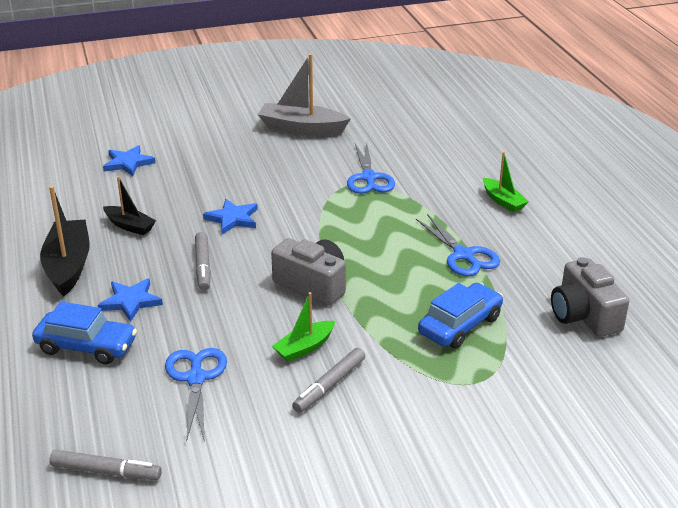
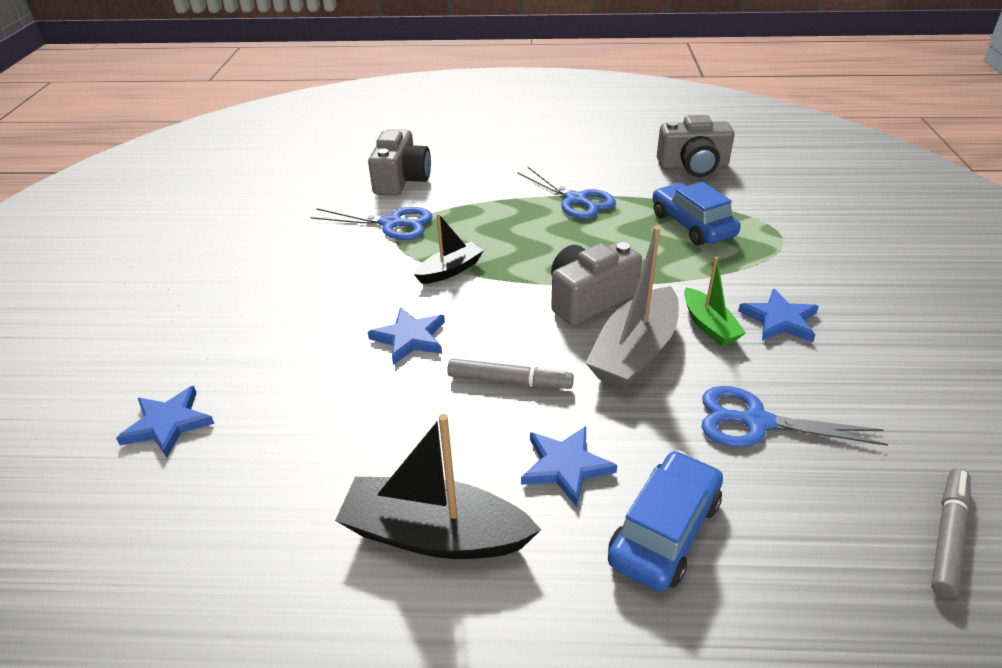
camera: 70 degrees left, 5 degrees up
black boat [103,176,156,235] -> black boat moved to [414,213,484,284]
grey boat [258,54,351,135] -> grey boat moved to [586,226,679,389]
grey marker [292,348,365,413] -> blue star [738,289,819,342]
blue scissors [416,214,500,276] -> blue scissors turned 60 degrees clockwise [517,167,616,219]
green boat [483,152,529,213] -> none
none -> grey camera [368,129,431,196]

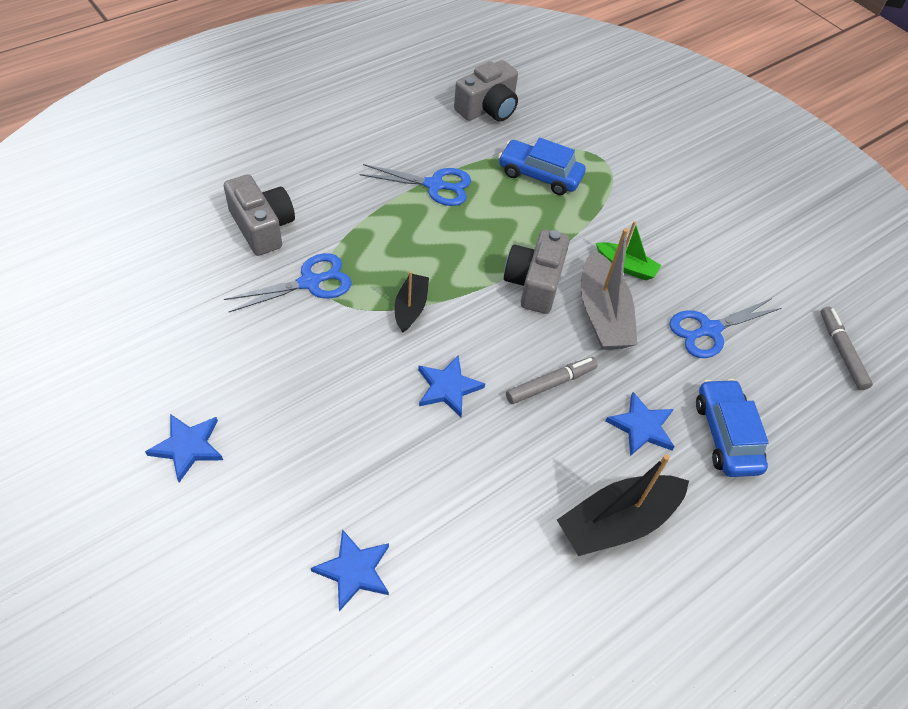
camera: 45 degrees left, 15 degrees up
blue star [738,289,819,342] -> blue star moved to [145,414,223,482]

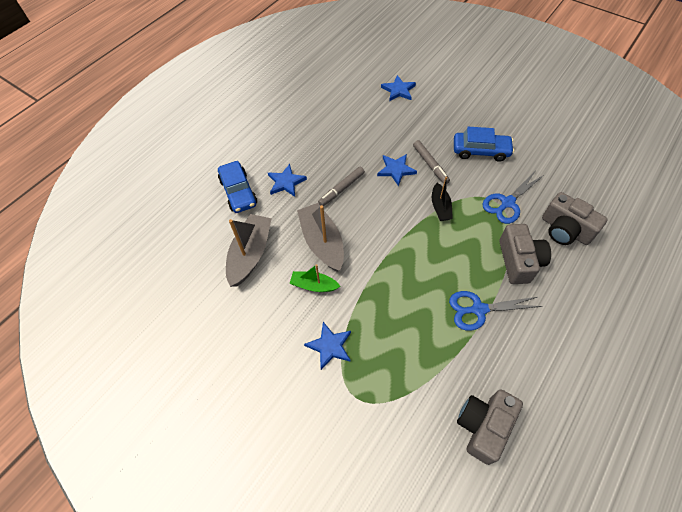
camera: 170 degrees right, 5 degrees up
blue star [145,414,223,482] -> blue star moved to [304,322,351,370]
blue car [498,138,586,195] -> blue car moved to [454,127,514,162]
grey camera [504,229,570,314] -> grey camera moved to [499,224,551,284]
black boat [557,454,689,556] -> none
blue scissors [669,298,782,358] -> grey boat [226,214,272,287]
grey marker [821,307,873,390] -> grey marker moved to [413,140,450,184]

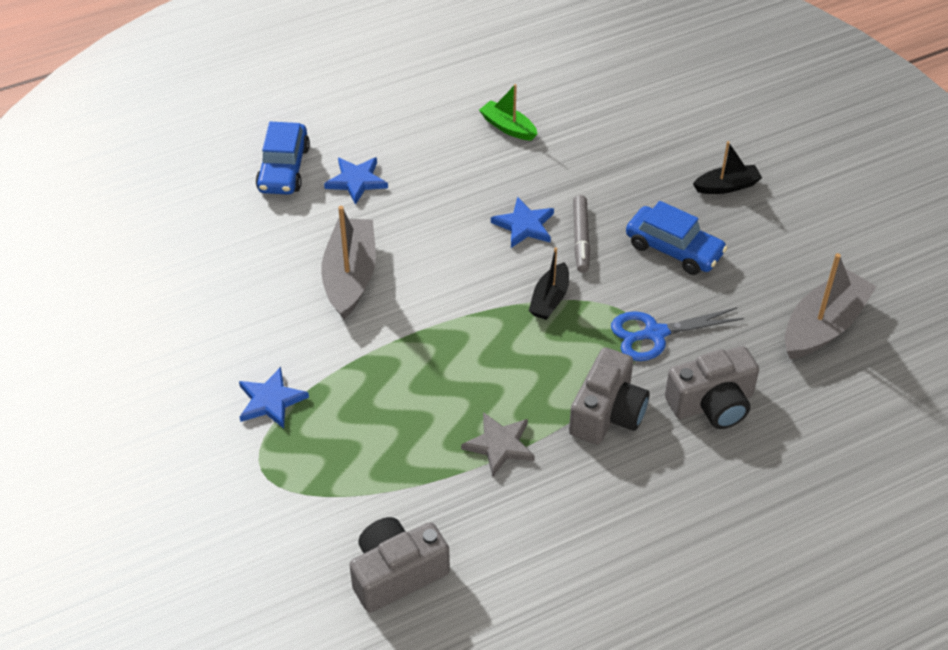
camera: 25 degrees right, 10 degrees down
grey boat [226,214,272,287] -> grey boat moved to [785,253,877,359]
green boat [289,264,340,292] -> green boat moved to [479,84,538,141]
grey marker [318,167,365,206] -> none
blue star [381,75,416,101] -> none
blue scissors [449,291,542,331] -> grey star [461,412,535,476]
grey camera [542,192,608,245] -> grey camera turned 90 degrees counterclockwise [665,346,759,429]
none -> black boat [693,141,762,194]

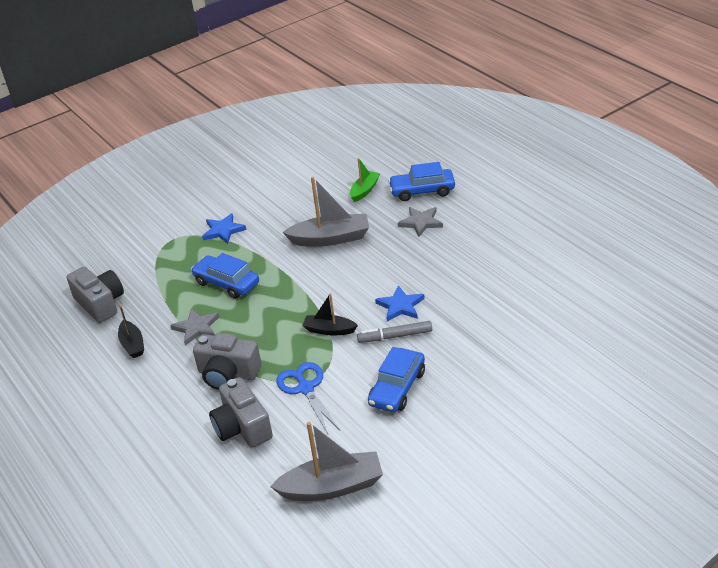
camera: 85 degrees right, 10 degrees down
blue star [324,157,388,205] -> grey star [398,207,443,237]
green boat [479,84,538,141] -> green boat moved to [350,158,380,202]
black boat [693,141,762,194] -> black boat moved to [118,304,144,358]
grey boat [785,253,877,359] -> grey boat turned 45 degrees counterclockwise [270,422,383,501]
none -> blue car [191,253,259,299]

